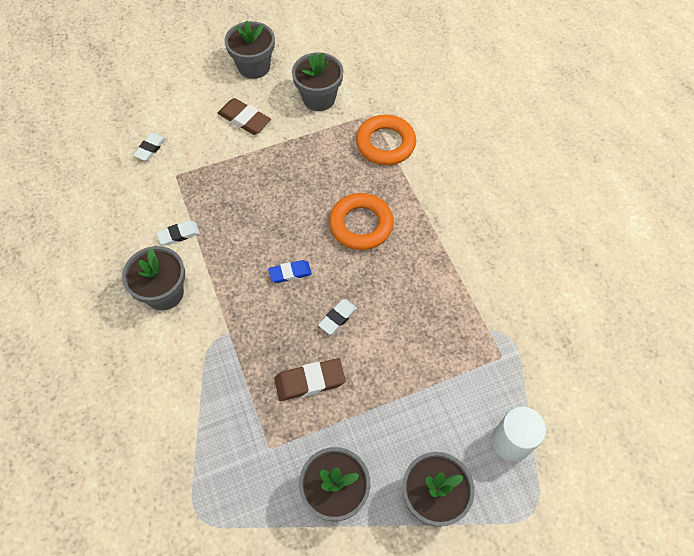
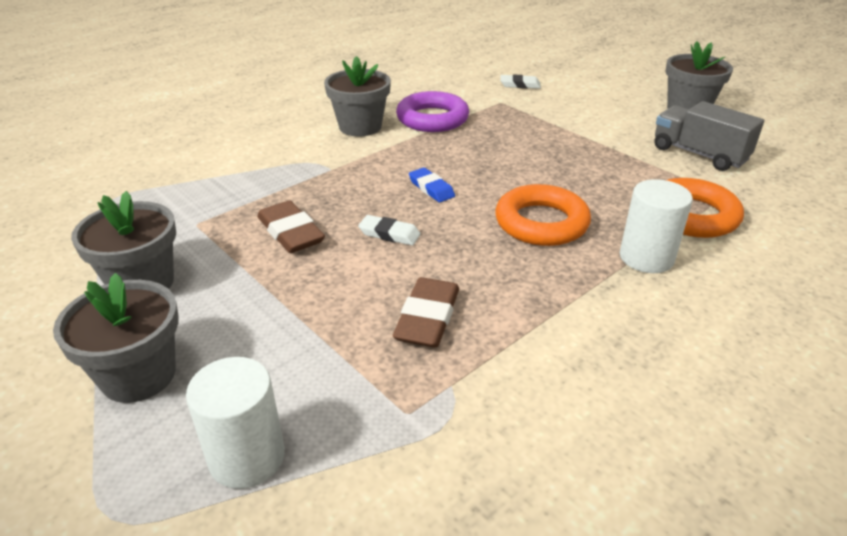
camera: 70 degrees right, 25 degrees down
white eraser [156,221,200,245] -> purple ring [396,91,469,132]
brown eraser [217,98,271,135] -> brown eraser moved to [393,277,459,348]
grey flower pot [292,52,343,111] -> grey truck [654,101,764,171]
none -> white cylinder [620,179,693,273]

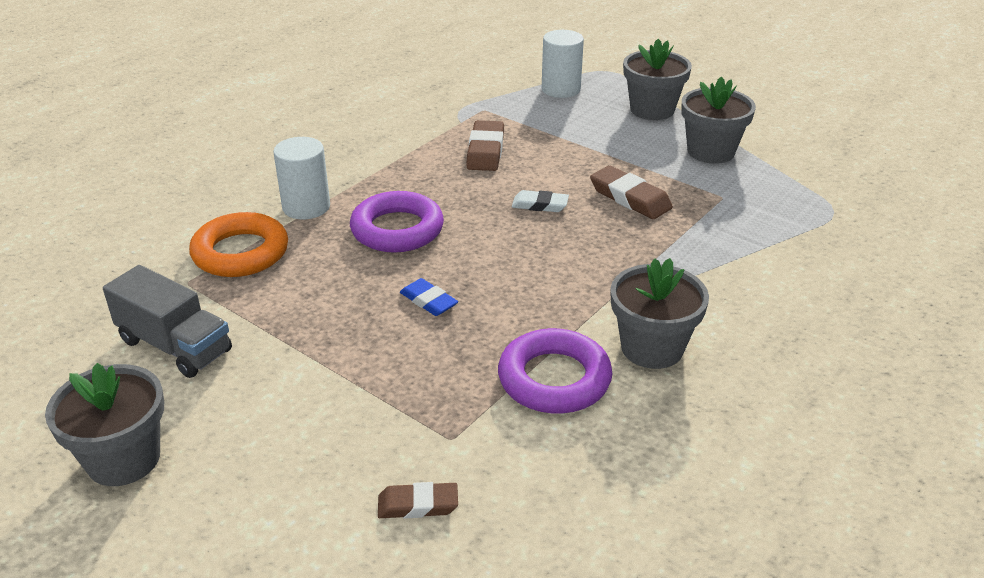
camera: 170 degrees right, 0 degrees up
blue eraser [409,168,455,202] -> blue eraser moved to [400,278,458,316]
orange ring [495,184,591,246] -> purple ring [350,191,444,253]
white eraser [500,74,541,89] -> brown eraser [378,482,458,519]

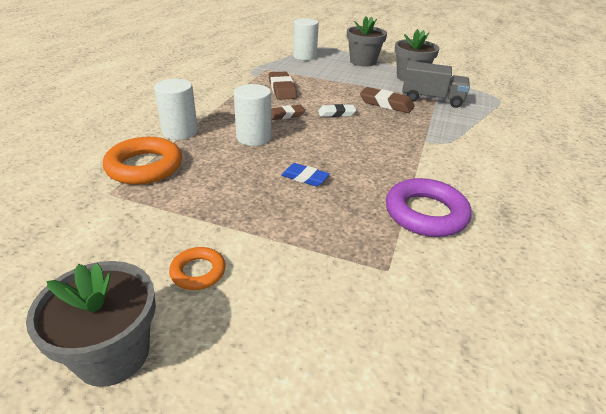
camera: 20 degrees left, 0 degrees up
grey truck [103,265,232,378] -> grey truck moved to [402,61,470,108]
purple ring [350,191,444,253] -> white cylinder [234,84,271,146]
brown eraser [378,482,458,519] -> brown eraser moved to [271,105,305,120]
grey flower pot [611,258,709,369] -> none
none -> orange ring [169,247,226,290]

